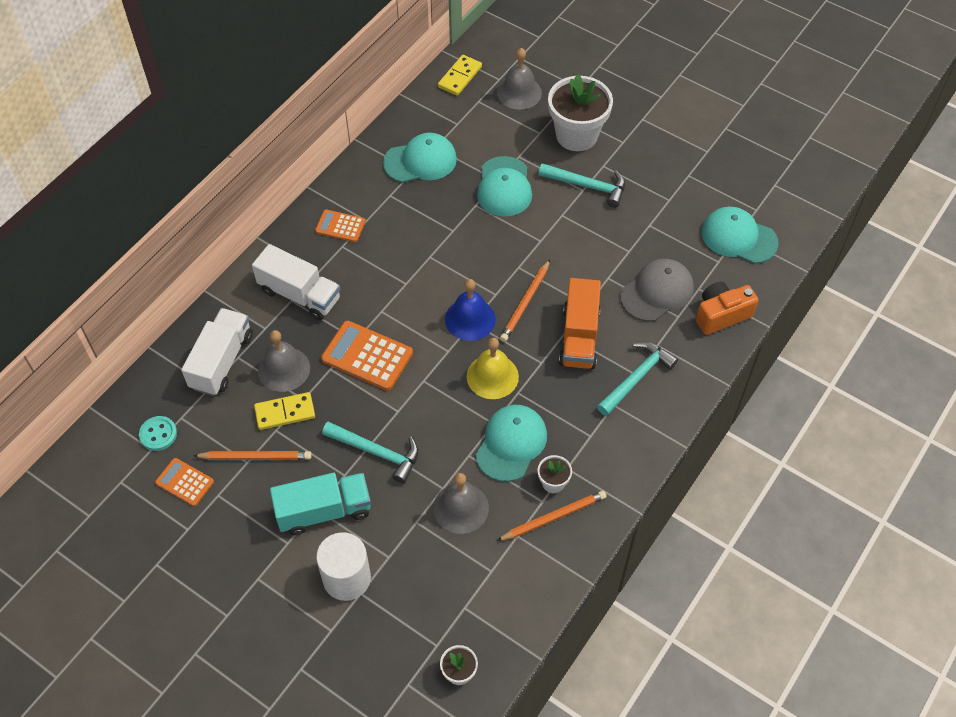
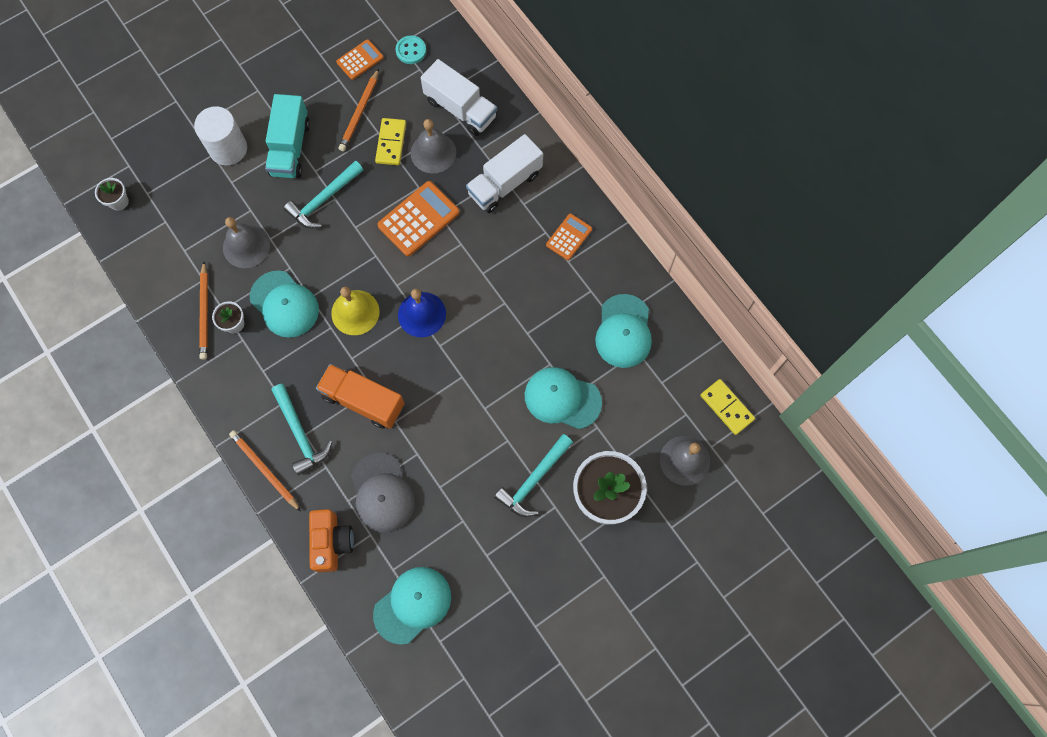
camera: 110 degrees right, 15 degrees up
orange pencil [500,260,550,342] -> orange pencil moved to [229,430,301,511]

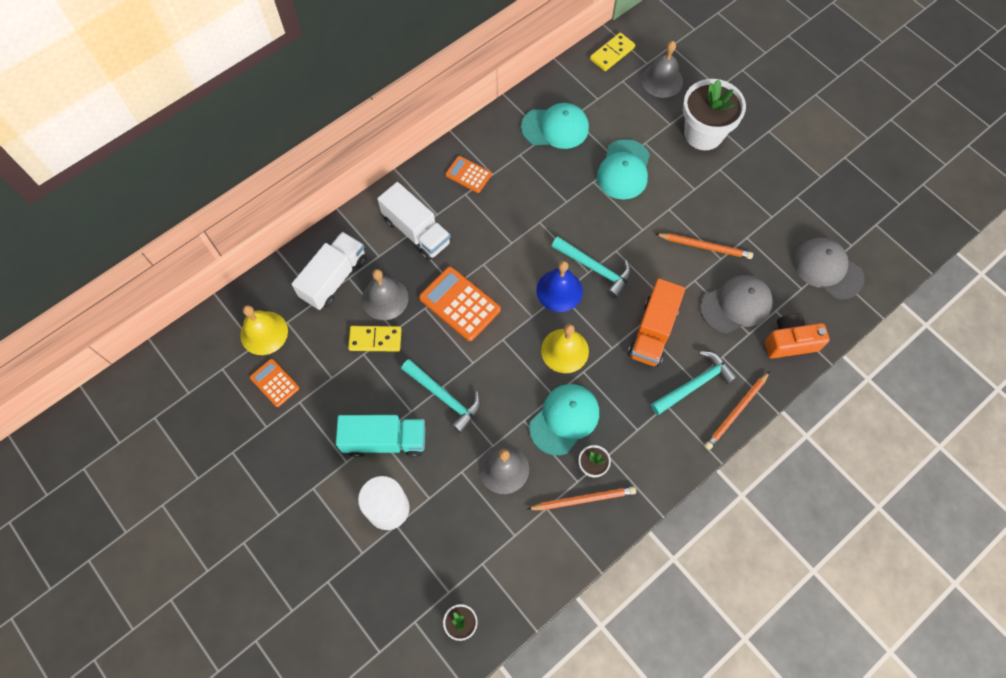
camera: 95 degrees left, 5 degrees down
orange pencil [338,69,379,151] -> orange pencil moved to [656,233,753,259]
turquoise cap [373,567,451,645] -> grey cap [793,237,864,300]
turquoise button [396,35,426,64] -> yellow bell [240,305,288,355]
turquoise hammer [494,434,573,517] -> turquoise hammer moved to [552,236,631,298]

